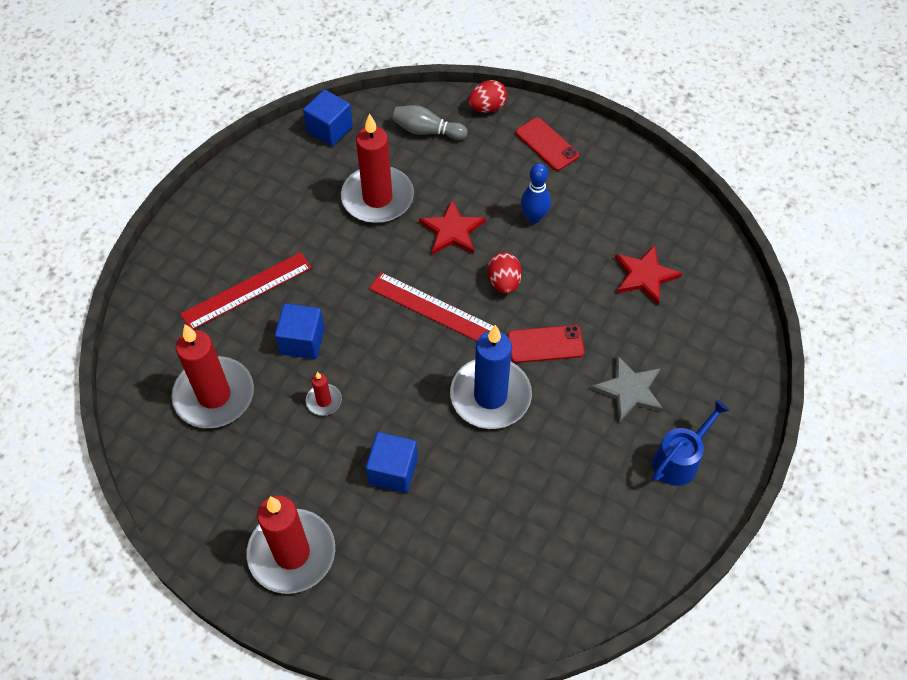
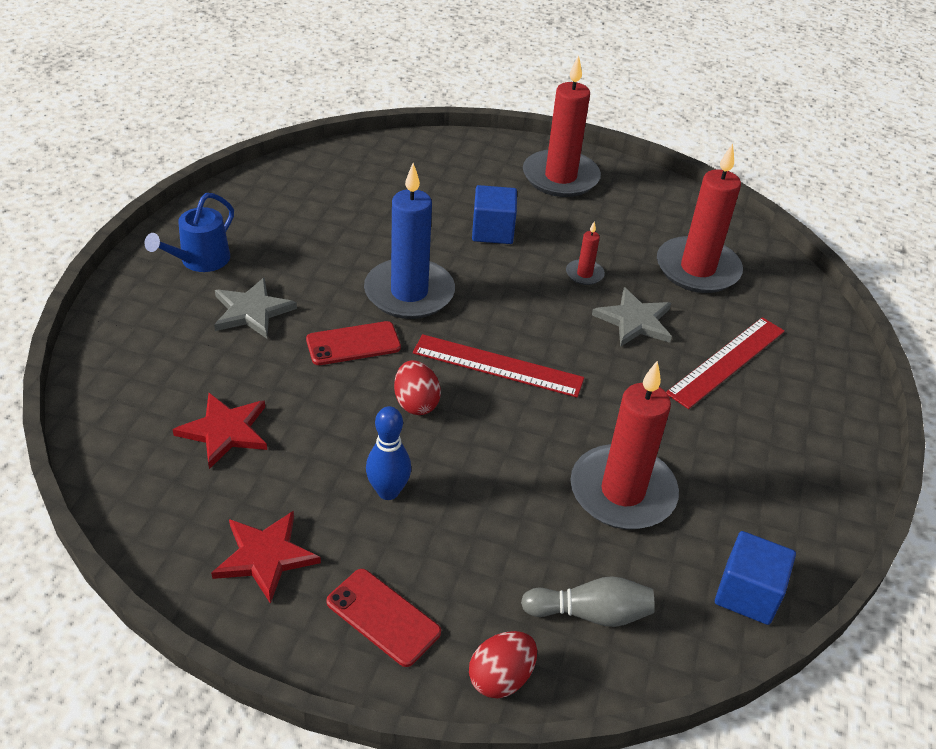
camera: 165 degrees right, 15 degrees down
blue cube [275,303,325,359] -> grey star [592,287,672,347]
red star [419,200,486,255] -> red star moved to [211,511,321,604]

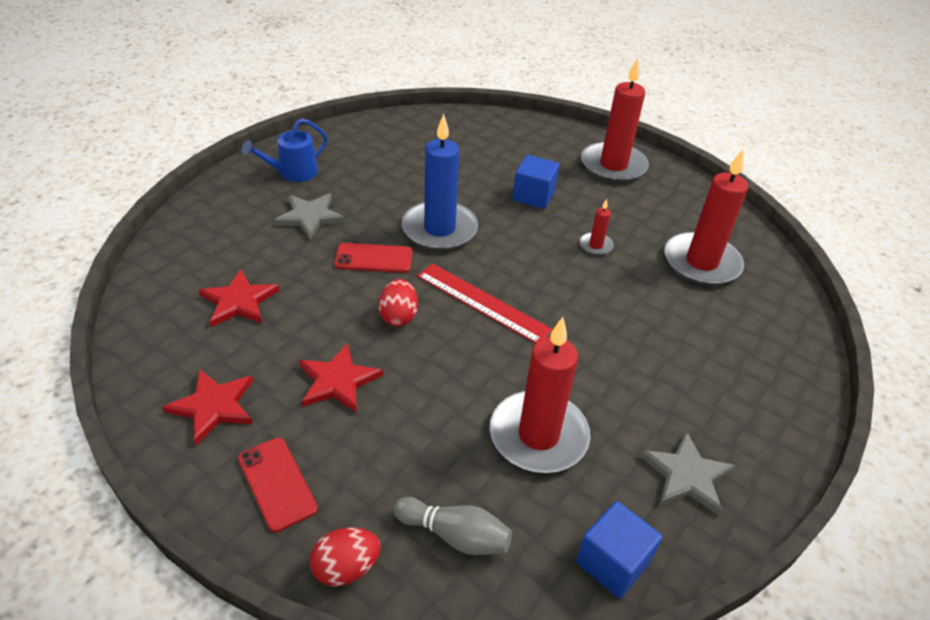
camera: 20 degrees right, 0 degrees up
blue bowling pin [366,406,411,500] -> red star [299,343,383,413]
grey star [592,287,672,347] -> grey star moved to [640,431,736,516]
red ruler [666,317,785,409] -> none

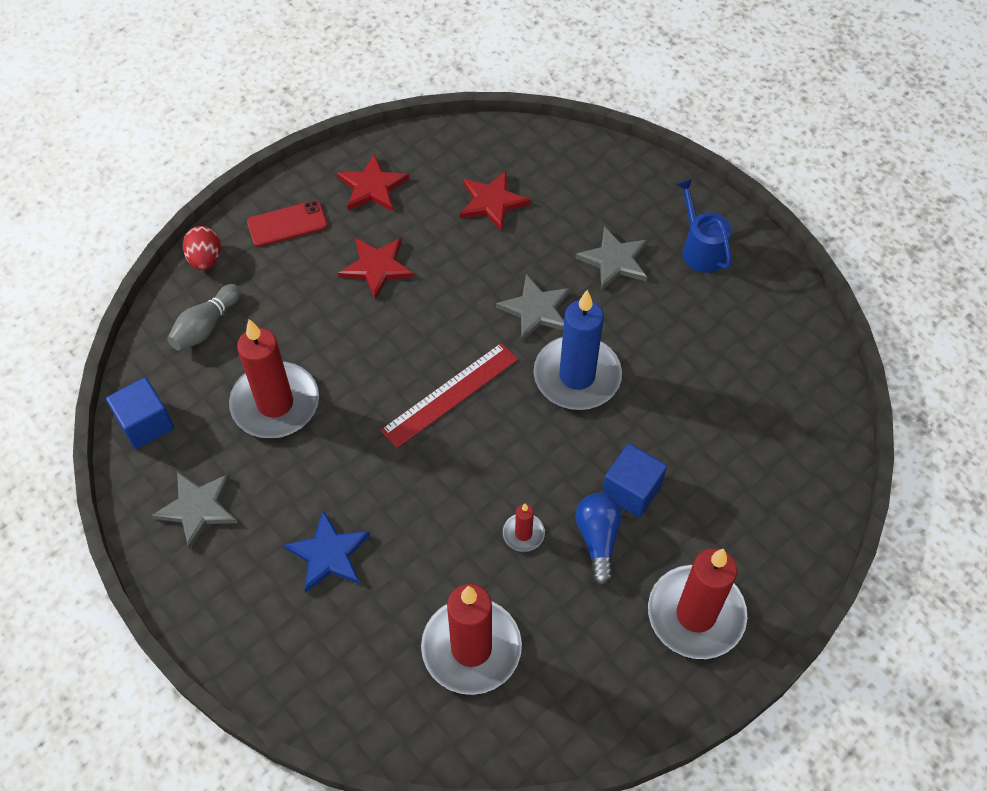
camera: 105 degrees right, 15 degrees up
red phone [334,243,412,273] -> grey star [496,274,570,340]
red egg [378,279,418,326] -> none
none -> blue star [283,510,370,593]
none -> blue light bulb [575,493,622,586]

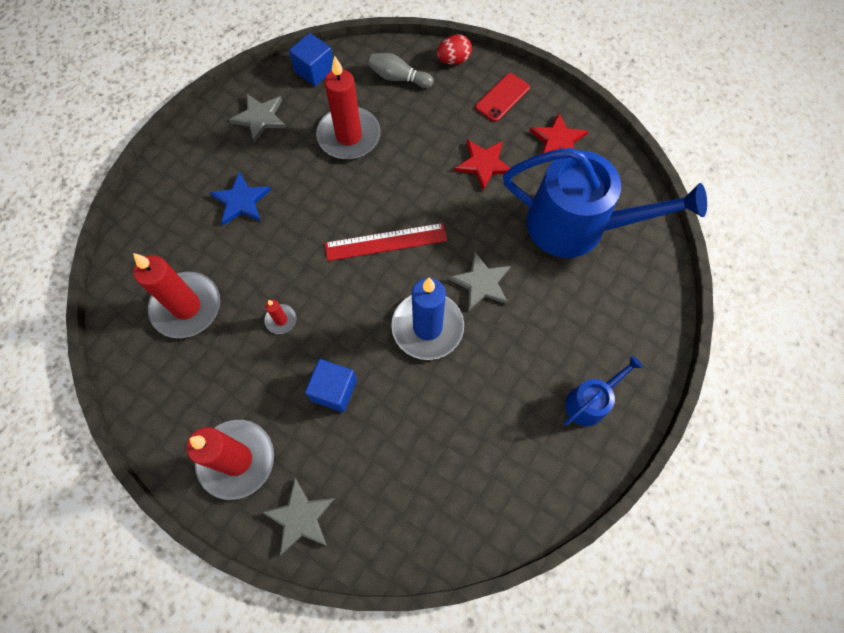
camera: 75 degrees right, 10 degrees up
red phone [247,200,328,247] -> red phone turned 75 degrees clockwise [475,73,530,122]
red ruler [380,343,518,448] -> red ruler turned 45 degrees counterclockwise [325,223,447,261]
red star [460,171,531,231] -> blue watering can [503,148,707,258]
blue light bulb [575,493,622,586] -> none
grey star [576,226,648,290] -> grey star moved to [262,479,335,555]

